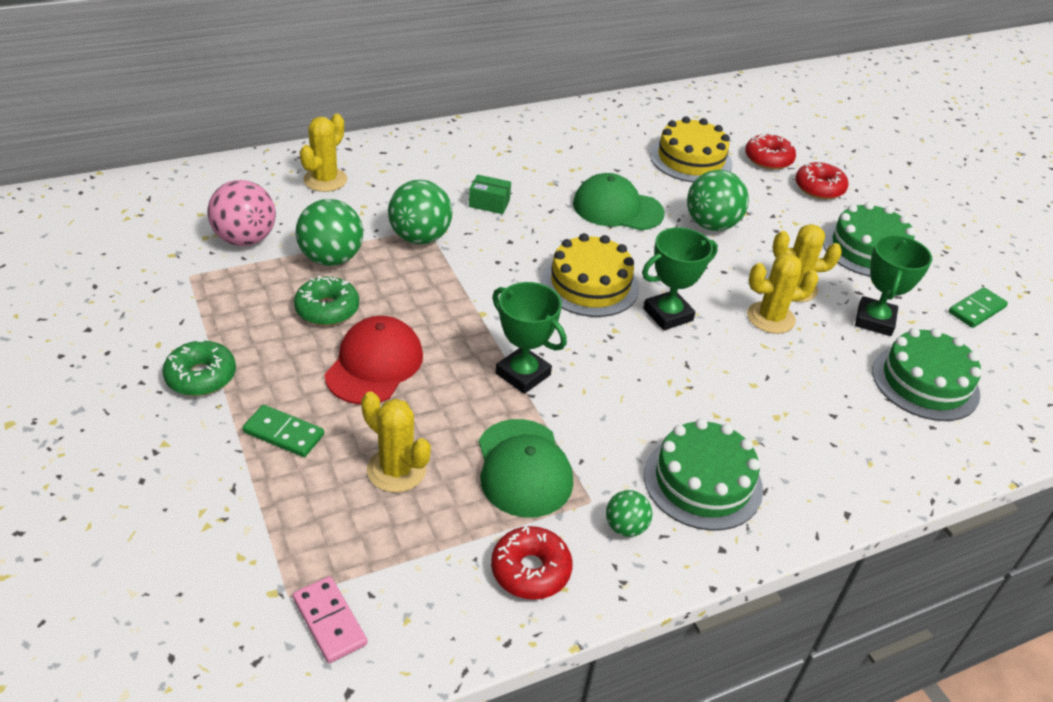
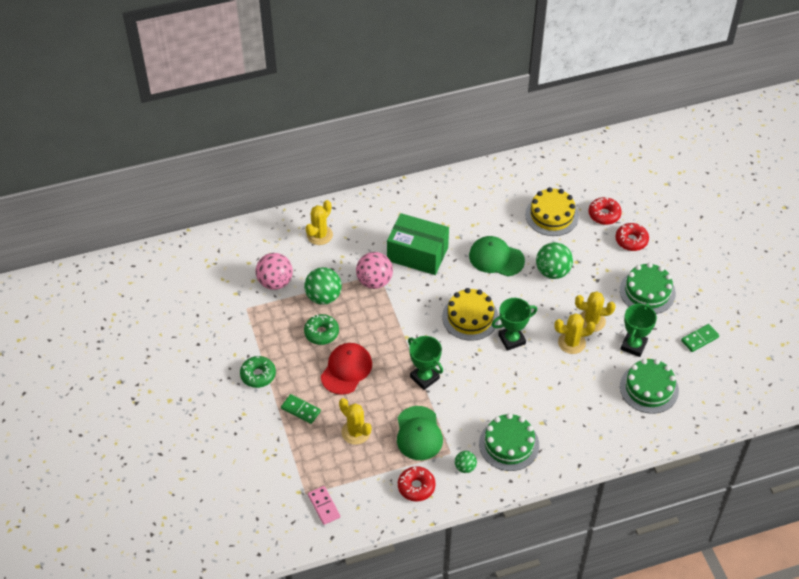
camera: 10 degrees right, 10 degrees up
green ball [388,180,452,244] -> pink ball [356,252,393,289]
green box [469,175,511,214] -> green box [387,213,449,275], size x2.39

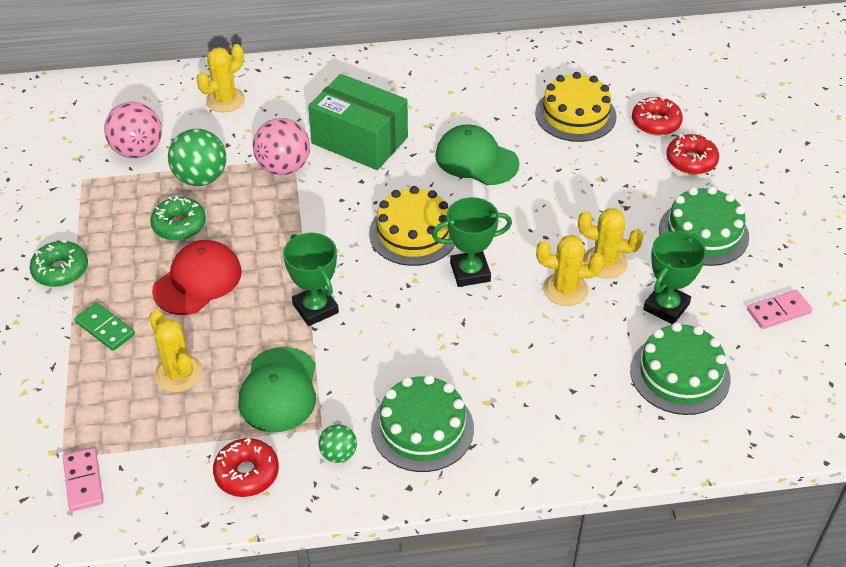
camera: 10 degrees right, 5 degrees down
green ball [536,242,573,279] -> none
green domino [681,324,719,352] -> pink domino [747,290,812,329]

